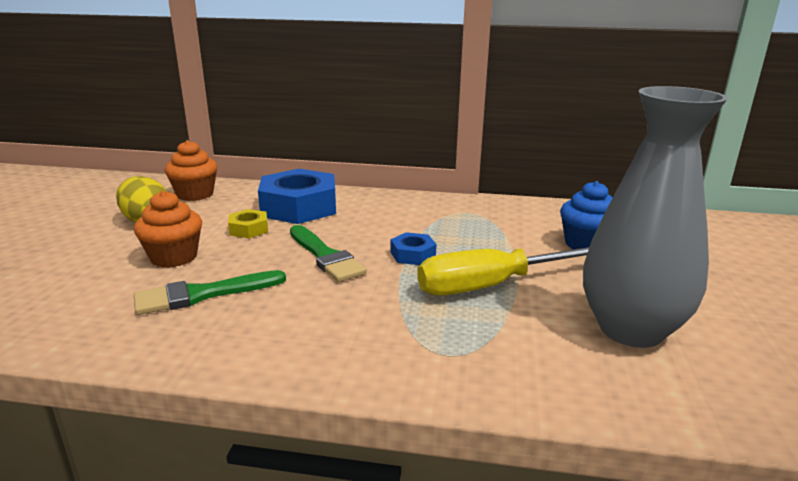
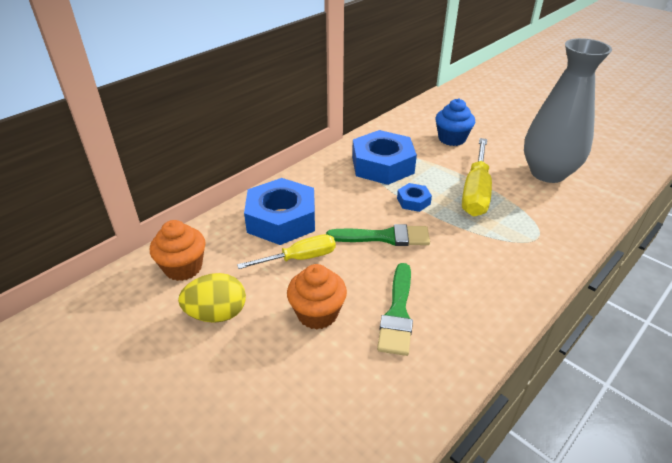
camera: 55 degrees left, 15 degrees up
yellow nut [228,209,268,238] -> yellow screwdriver [237,234,336,269]
none -> blue nut [352,130,417,185]

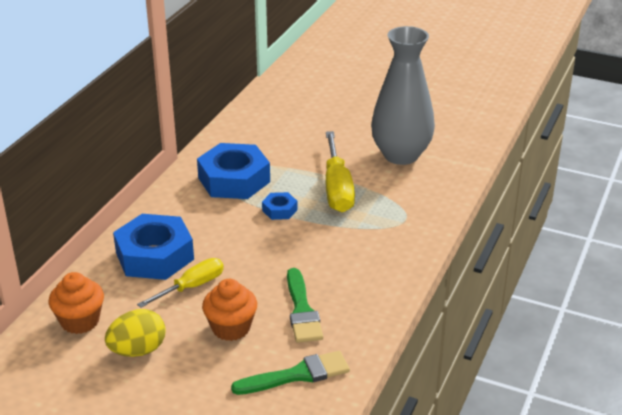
camera: 20 degrees left, 5 degrees down
green brush [326,224,430,246] -> green brush moved to [231,351,350,395]
blue cupcake [435,99,475,146] -> none

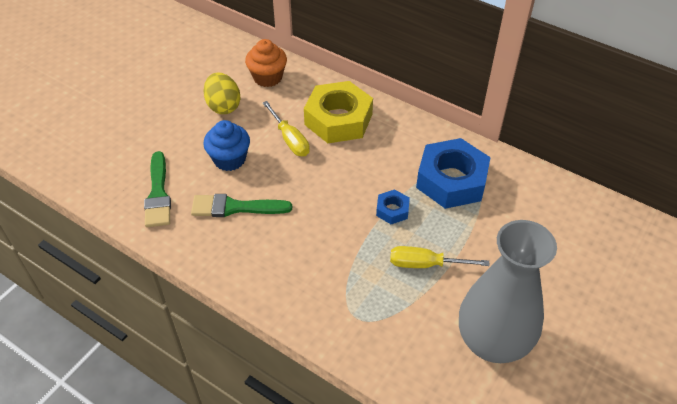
camera: 100 degrees right, 15 degrees up
blue nut [113,214,194,280] -> yellow nut [304,81,373,143]
orange cupcake [202,279,257,341] -> blue cupcake [203,120,250,171]
yellow screwdriver [326,131,355,212] -> yellow screwdriver [390,246,490,268], size x0.65

